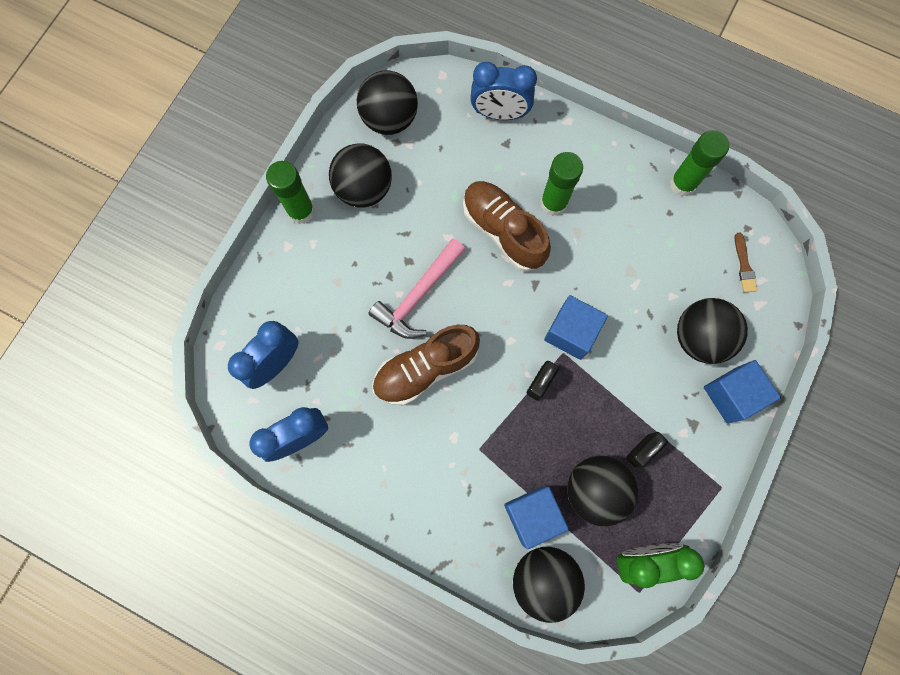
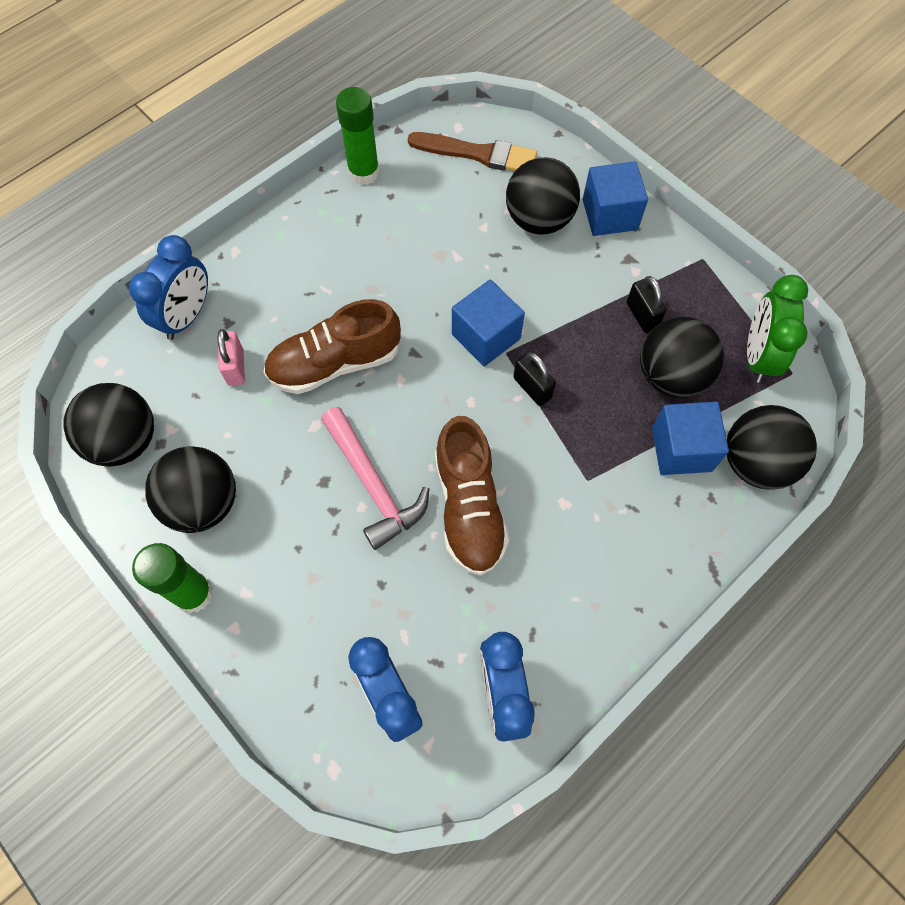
camera: 70 degrees left, 10 degrees down
green glue stick [540,152,583,216] -> none
brown brush [735,233,757,293] -> brown brush [408,132,537,171], size x1.88
none -> pink padlock [218,329,245,386]

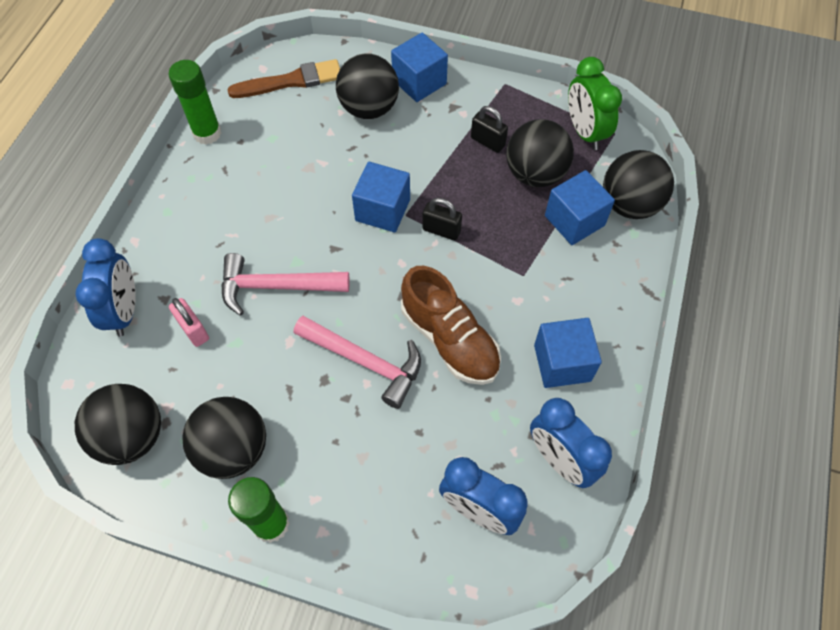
camera: 30 degrees left, 5 degrees down
brown shoe [264,299,401,394] -> pink hammer [221,253,350,316]
none -> blue cube [534,318,602,388]

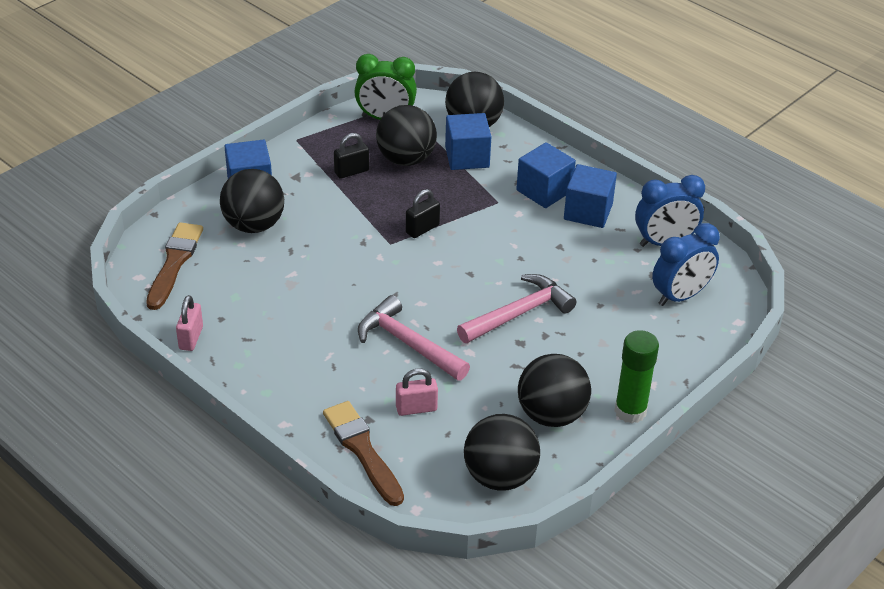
camera: 65 degrees left, 20 degrees down
blue clock [75,238,136,337] -> brown brush [323,401,404,506]
green glue stick [168,60,222,145] -> pink padlock [176,295,203,351]
pink hammer [221,253,350,316] -> pink hammer turned 105 degrees clockwise [358,295,470,381]
blue cube [352,162,410,232] -> blue cube moved to [516,142,576,208]
brown shoe [401,266,501,385] -> none

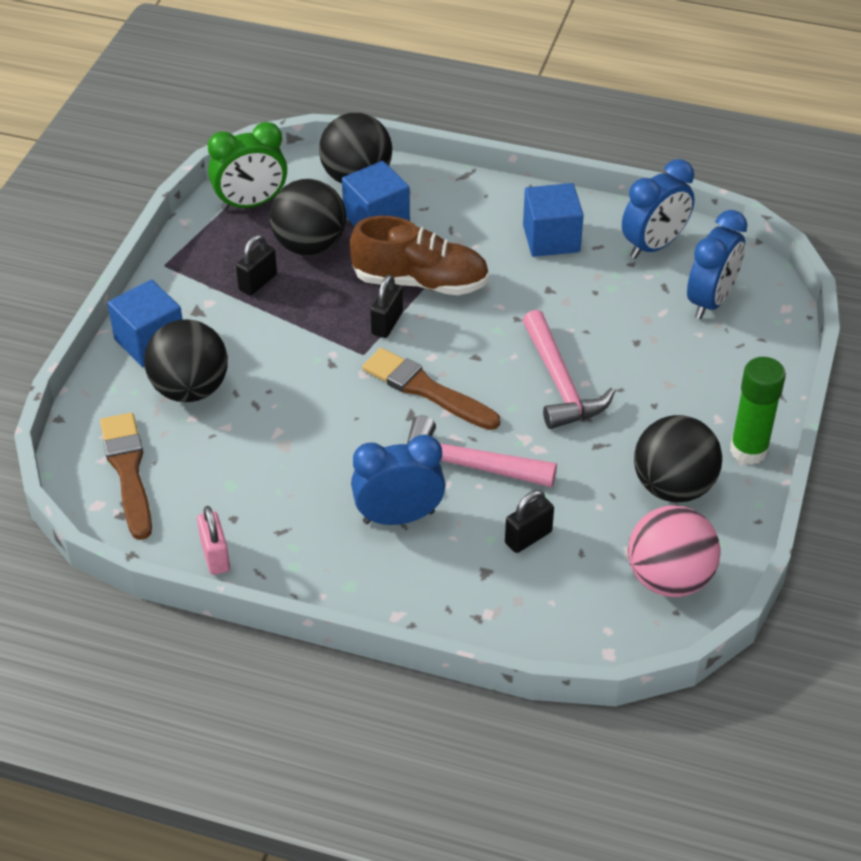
camera: 25 degrees left, 5 degrees up
brown brush [323,401,404,506] -> brown brush moved to [362,348,500,430]
pink padlock [396,369,438,416] -> black padlock [505,490,554,553]
pink hammer [457,274,576,343] -> pink hammer turned 135 degrees clockwise [522,310,615,429]
black ball [464,414,540,491] -> pink ball [628,505,721,597]
blue cube [516,142,576,208] -> none
none -> brown shoe [350,216,489,295]
none -> blue clock [351,434,445,525]

